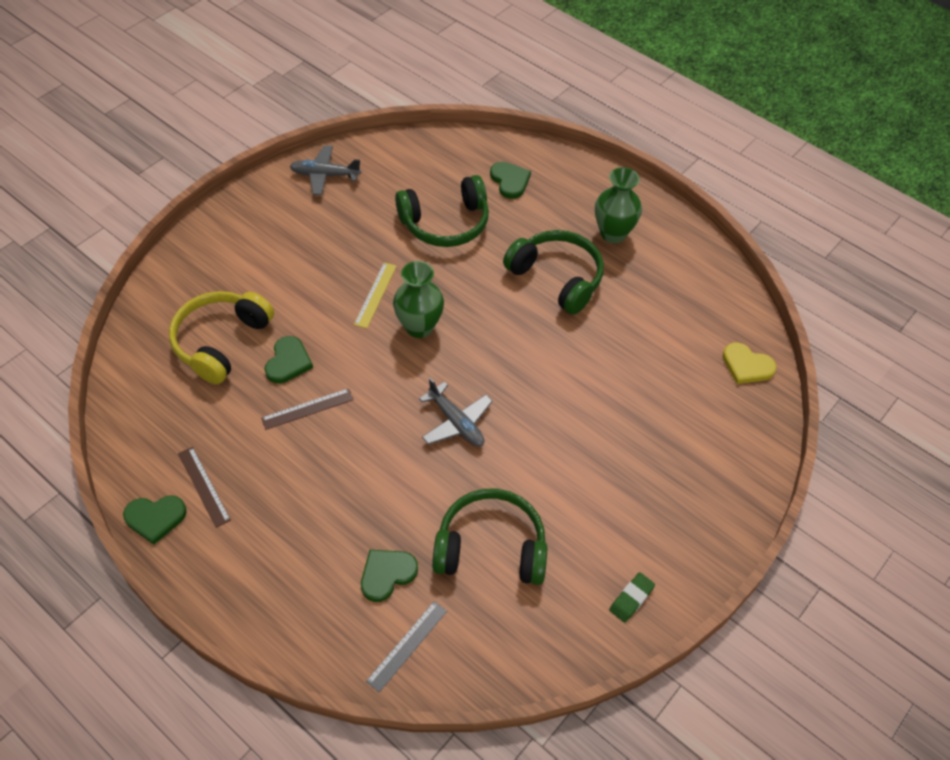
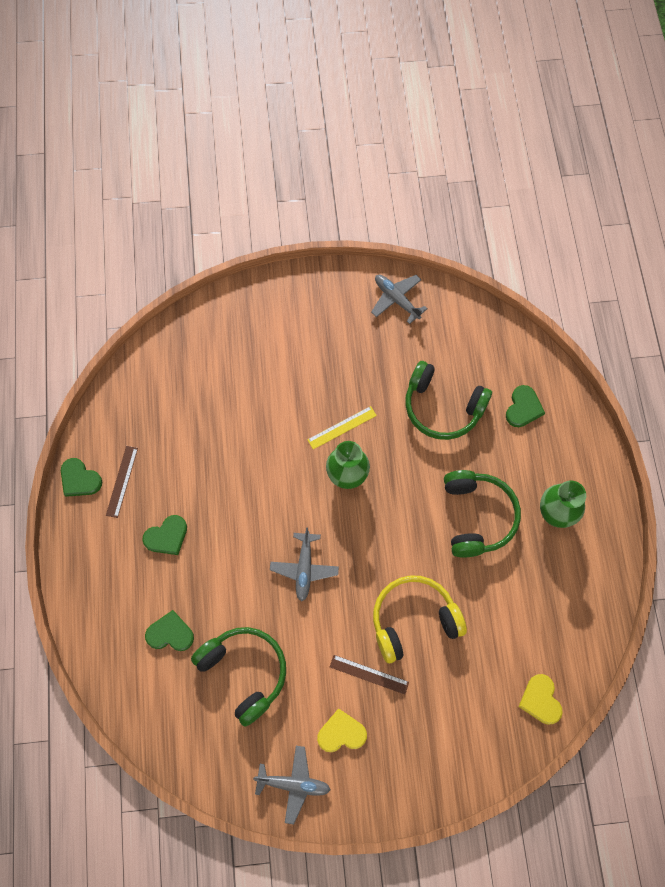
camera: 45 degrees right, 15 degrees up
yellow headphones [169,291,274,384] -> yellow headphones moved to [373,575,467,663]
brown ruler [261,388,354,430] -> brown ruler moved to [330,655,409,695]
green heart [265,336,313,384] -> green heart moved to [142,515,187,555]
grey ruler [366,601,447,692] -> none
green eraser [609,572,655,623] -> grey plane [253,746,331,824]
none -> yellow heart [317,708,367,752]

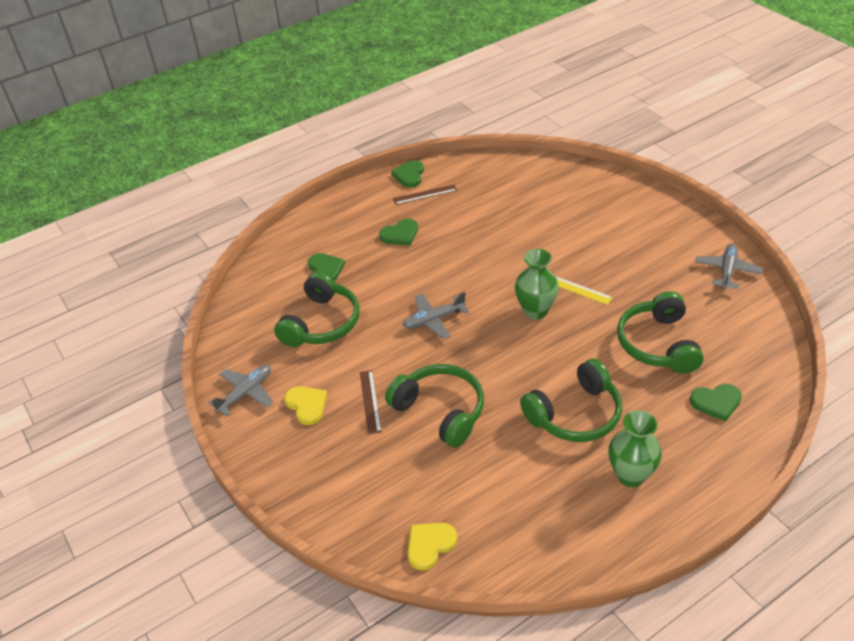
camera: 65 degrees right, 25 degrees down
green heart [142,515,187,555] -> green heart turned 60 degrees counterclockwise [379,219,418,246]
grey plane [253,746,331,824] -> grey plane turned 120 degrees counterclockwise [208,365,273,417]
yellow headphones [373,575,467,663] -> green headphones [385,364,484,448]

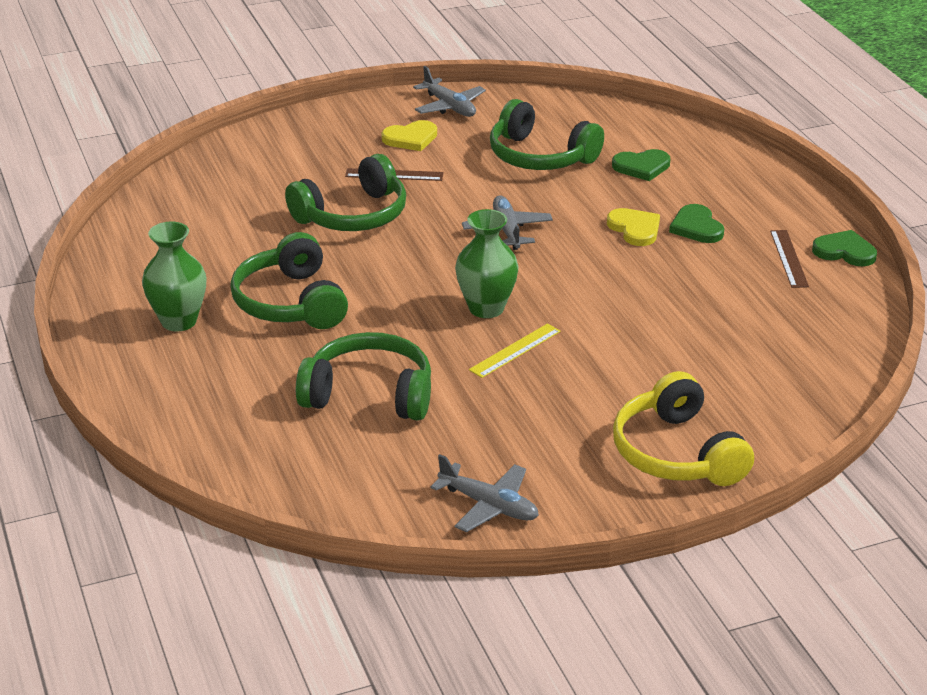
camera: 100 degrees right, 10 degrees down
yellow heart [407,523,457,570] -> yellow heart moved to [607,208,660,246]
green heart [690,384,742,422] -> none
none -> yellow headphones [613,371,754,486]

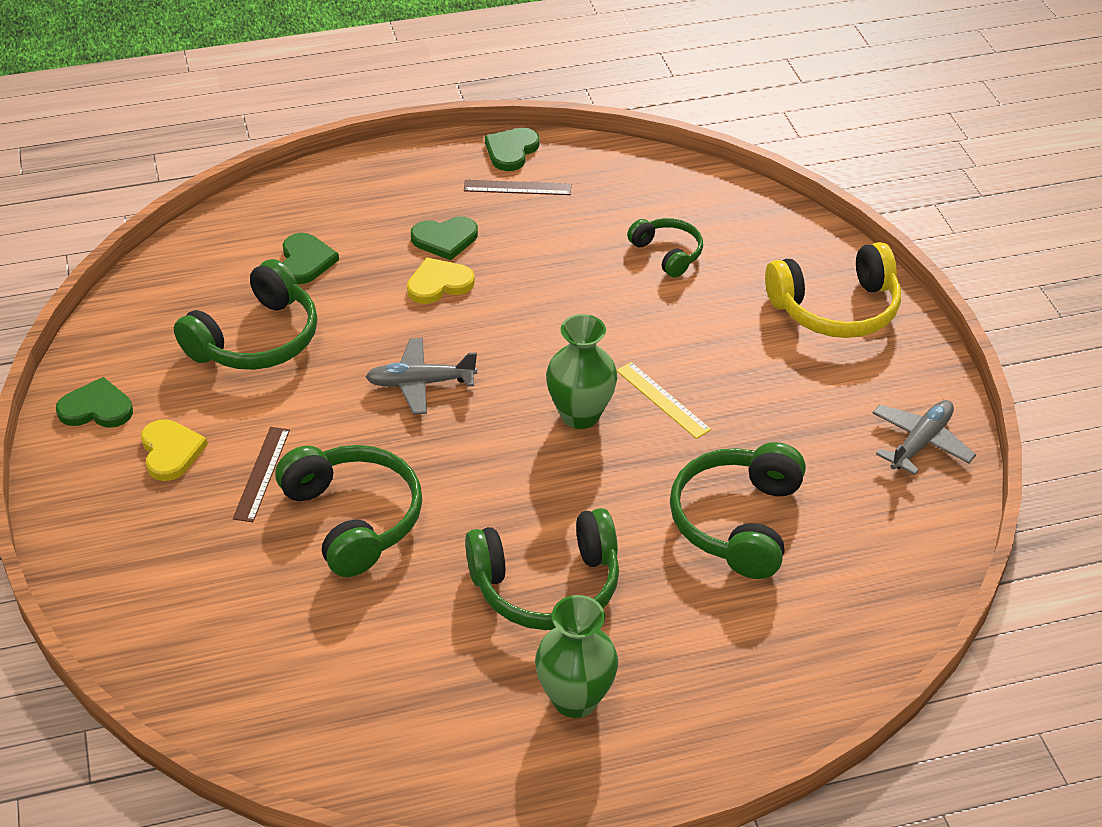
camera: 85 degrees left, 10 degrees up
grey plane [413,66,486,117] -> green heart [56,377,133,428]
none -> green headphones [627,218,703,277]

